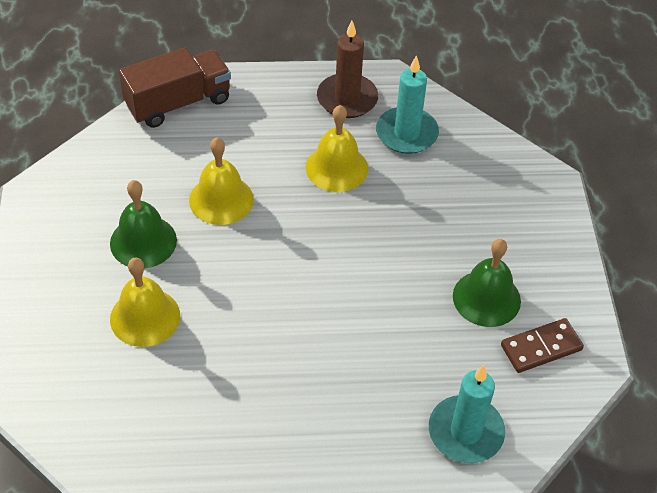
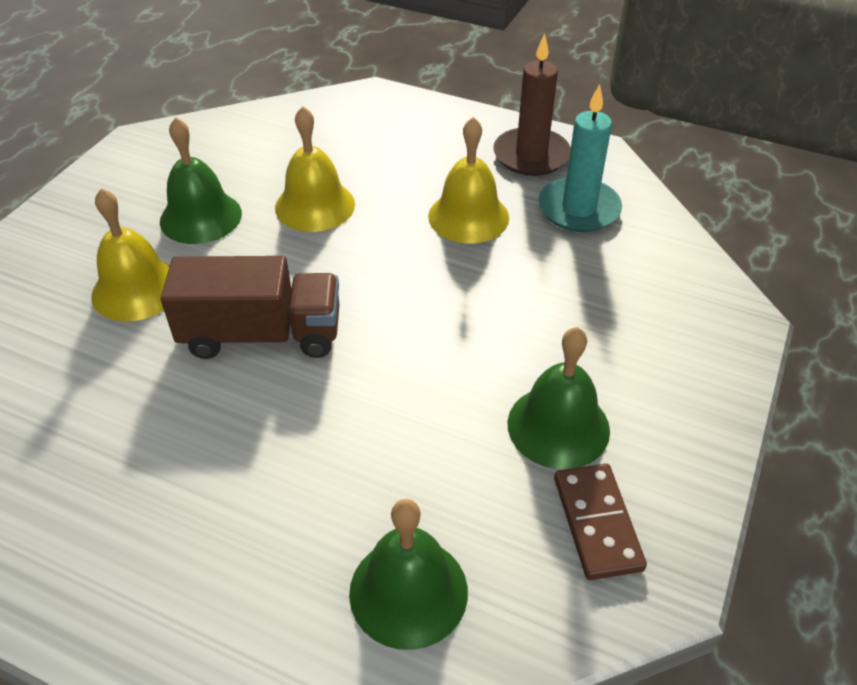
camera: 30 degrees right, 5 degrees down
brown truck [119,47,231,128] -> brown truck moved to [161,256,340,359]
turquoise candle [429,365,505,463] -> green bell [349,499,468,650]
brown domino [501,318,584,373] -> brown domino turned 75 degrees clockwise [554,464,647,580]

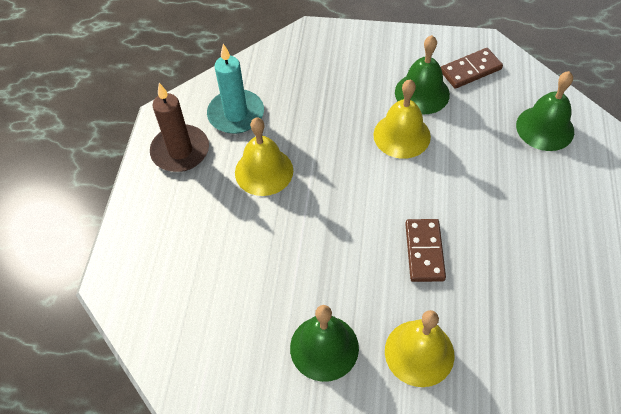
camera: 105 degrees left, 10 degrees up
brown truck [161,256,340,359] -> brown domino [405,219,446,282]
yellow bell [275,106,355,232] -> yellow bell moved to [373,80,431,159]

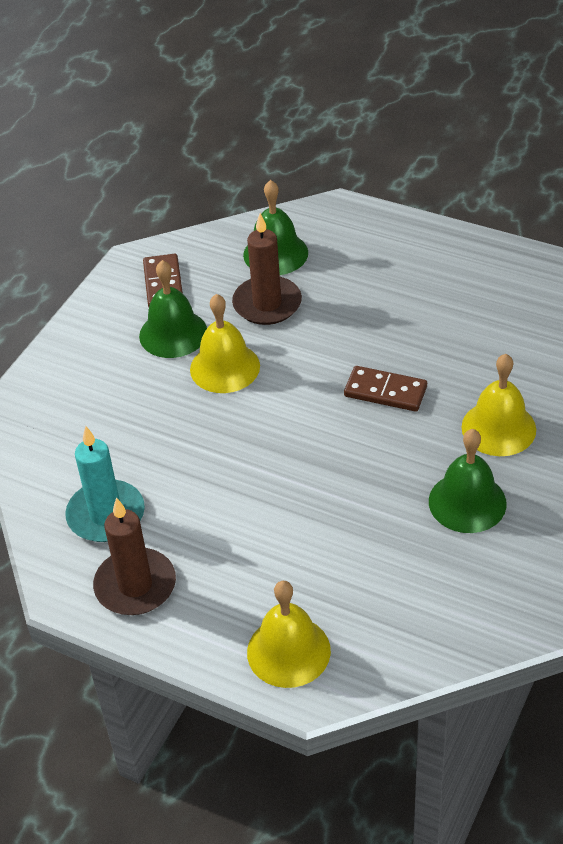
camera: 70 degrees left, 10 degrees down
yellow bell [235,118,293,196] -> yellow bell moved to [247,581,331,688]
none -> brown candle [232,213,302,325]

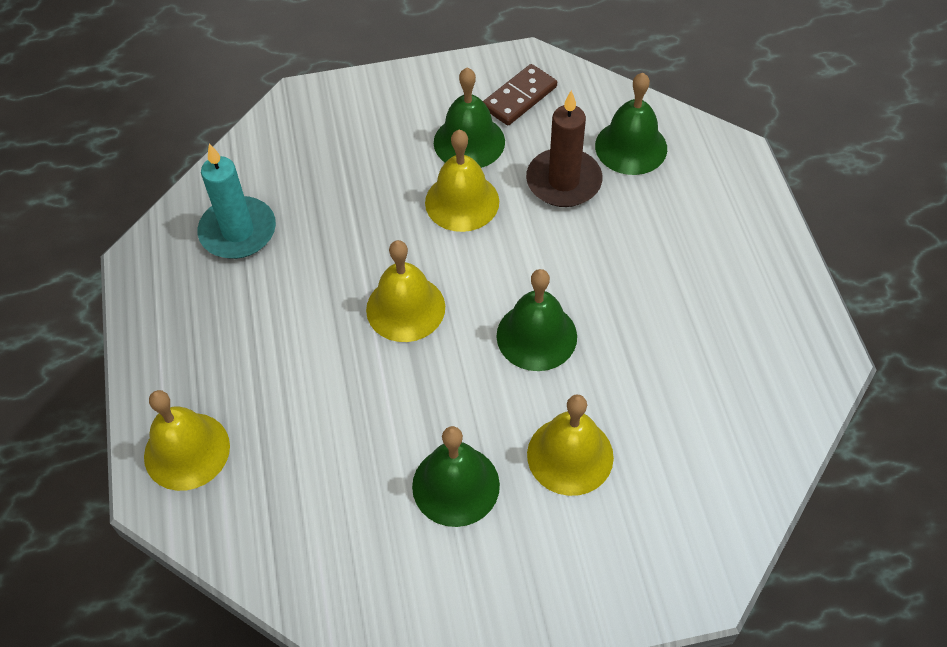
camera: 50 degrees right, 10 degrees up
brown candle [93,498,176,615] -> none
brown domino [344,366,427,412] -> green bell [496,269,577,371]
none -> yellow bell [366,240,445,342]

